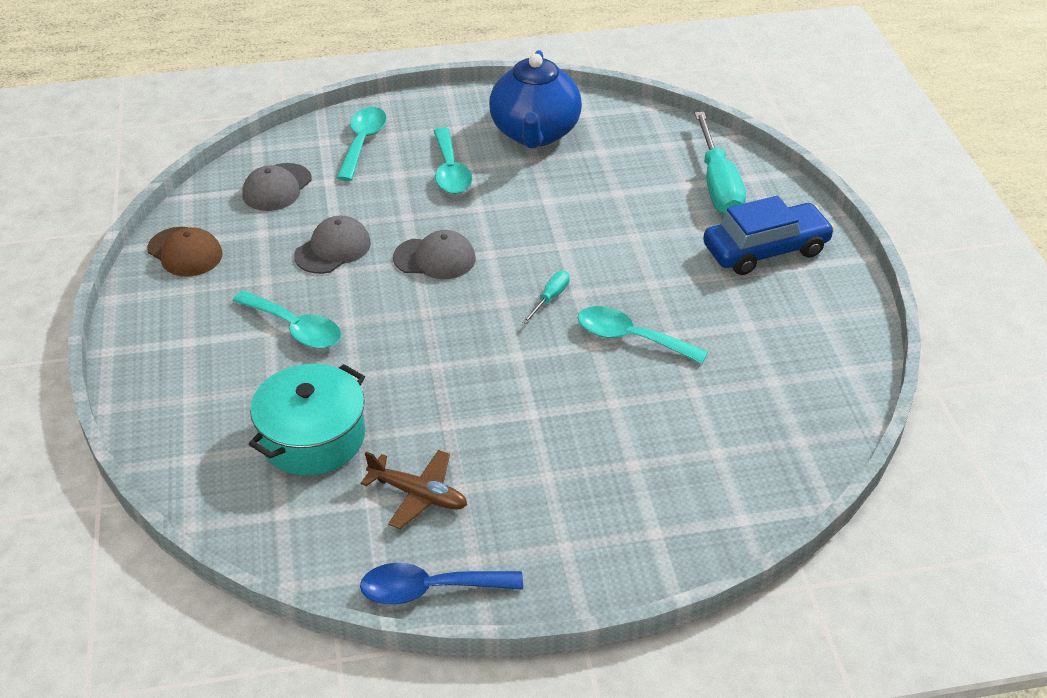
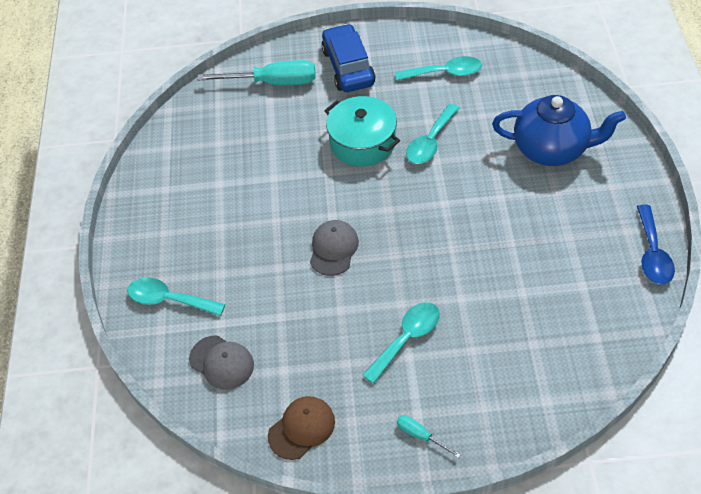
camera: 80 degrees left, 10 degrees up
turquoise pot [249,364,365,475] -> turquoise pot moved to [324,96,400,166]
grey cap [294,216,371,274] -> none
brown plane [361,450,467,529] -> none
turquoise spoon [433,127,472,194] -> turquoise spoon moved to [395,56,482,81]
blue teapot [489,50,582,148] -> blue teapot moved to [492,95,626,166]
turquoise screwdriver [522,271,570,324] -> turquoise screwdriver moved to [397,415,461,458]

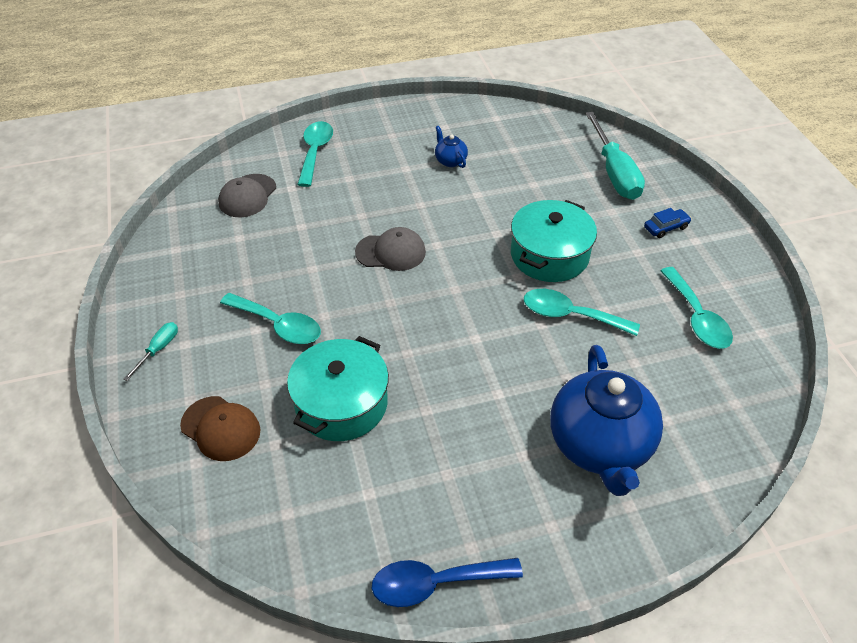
camera: 75 degrees right, 5 degrees down
brown cap [268,396,335,460] -> brown cap moved to [180,396,261,461]
blue car [321,24,376,92] -> blue car [644,208,692,238], size x0.44
none -> turquoise pot [287,336,389,441]
none -> blue teapot [435,126,468,168]

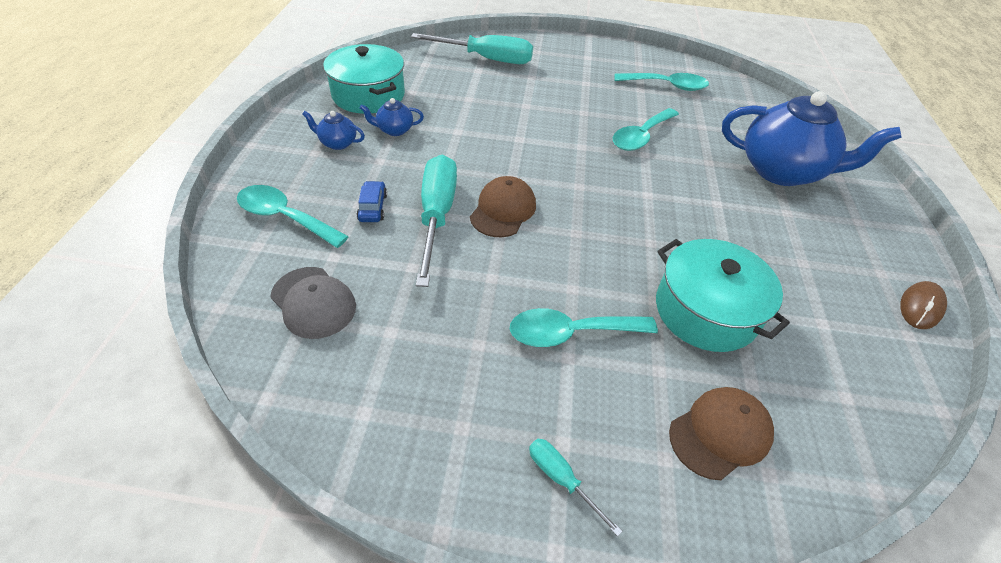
camera: 70 degrees left, 0 degrees up
turquoise spoon [220,293,321,344] -> turquoise spoon turned 150 degrees counterclockwise [510,308,658,347]
grey cap [355,227,426,271] -> brown cap [470,176,536,237]
blue spoon [372,558,523,607] -> brown mouse [900,281,947,329]
turquoise pot [511,200,597,282] -> turquoise pot moved to [323,44,405,114]
blue car [644,208,692,238] -> blue car moved to [357,181,387,222]
none -> blue teapot [302,111,365,150]
none -> turquoise screwdriver [416,155,457,287]

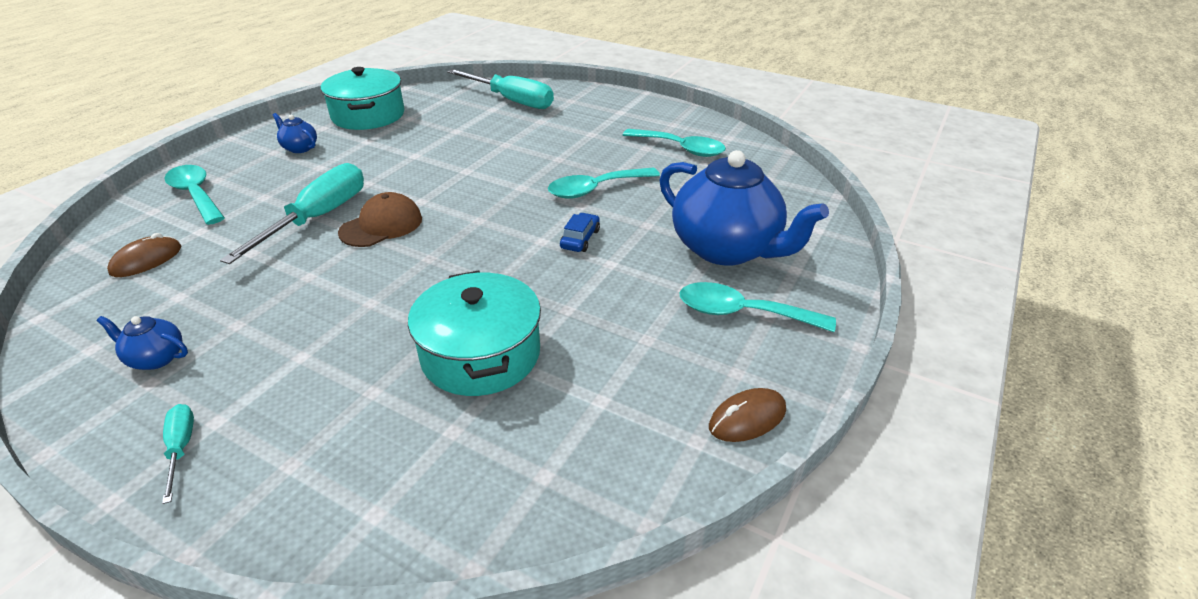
camera: 25 degrees right, 10 degrees down
grey cap [270,267,356,339] -> brown mouse [107,233,181,277]
blue car [357,181,387,222] -> blue car moved to [560,213,600,252]
blue teapot [359,98,424,136] -> blue teapot moved to [96,316,188,370]
turquoise spoon [510,308,658,347] -> turquoise spoon moved to [680,282,836,332]
brown cap [669,387,774,480] -> none

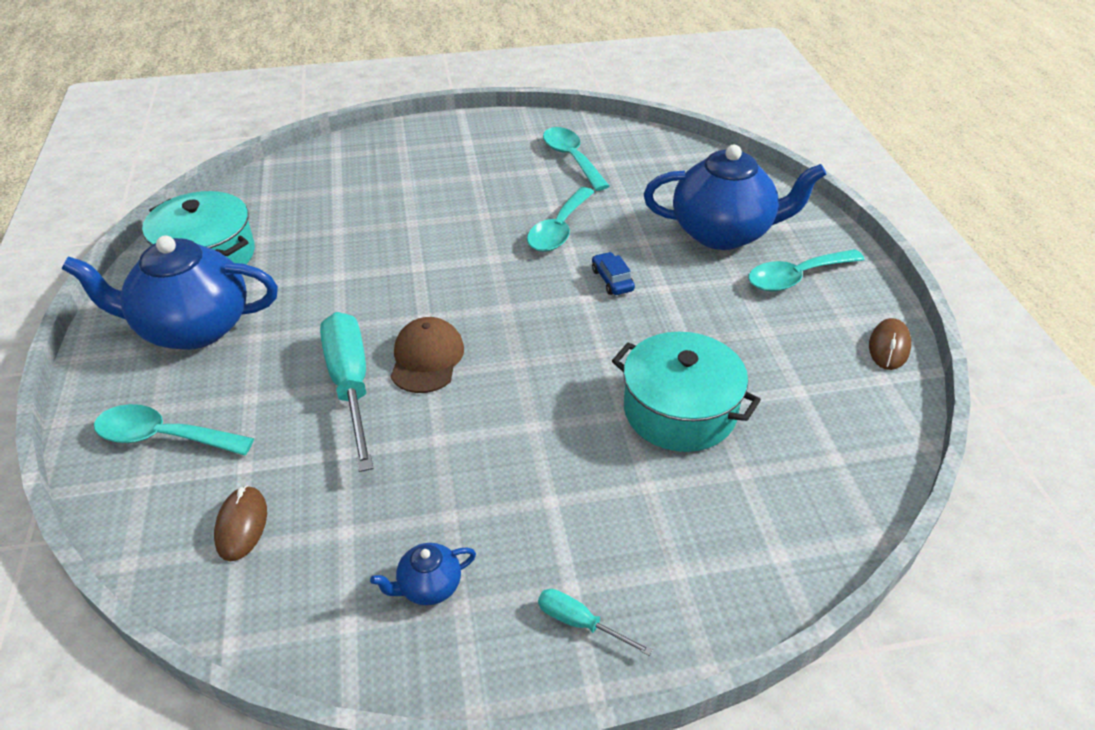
camera: 40 degrees left, 5 degrees up
blue teapot [273,113,317,153] -> blue teapot [62,235,278,350], size x2.37
turquoise screwdriver [447,69,554,109] -> none
turquoise spoon [623,129,726,157] -> turquoise spoon turned 105 degrees counterclockwise [543,127,609,191]

